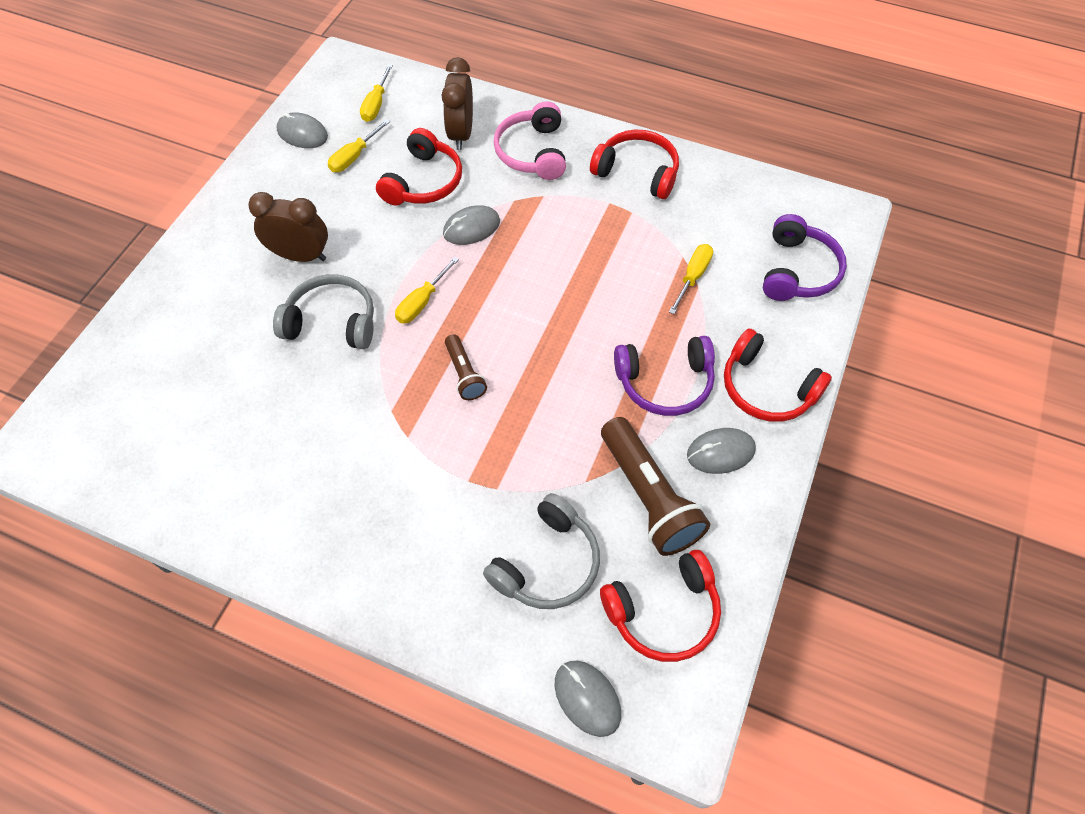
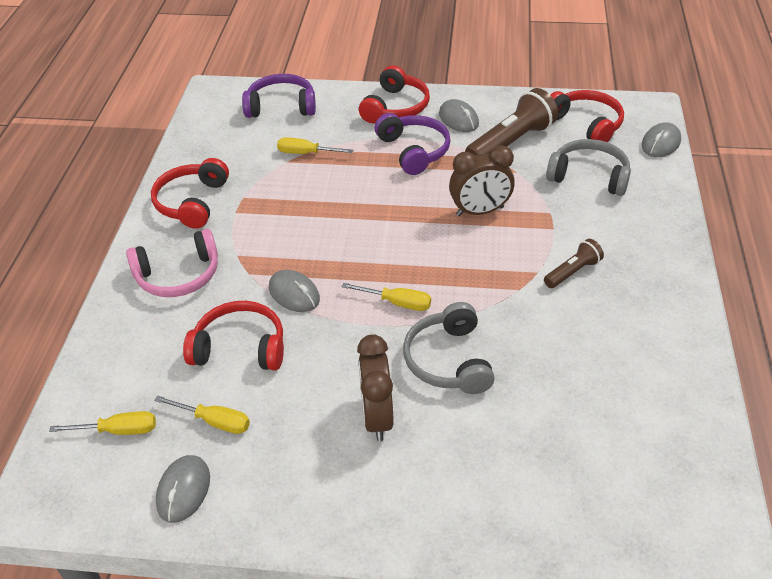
camera: 105 degrees left, 15 degrees down
brown clock [442,57,473,150] -> brown clock moved to [449,146,515,216]
brown flashlight [445,334,487,400] -> brown flashlight moved to [544,239,604,288]

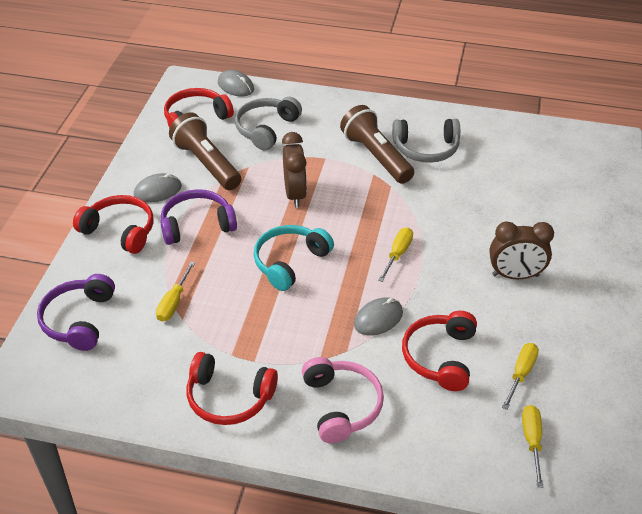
camera: 85 degrees left, 0 degrees up
grey mouse [156,455,210,523] -> none
grey headphones [403,302,495,394] -> grey headphones moved to [392,119,460,163]
brown flashlight [544,239,604,288] -> brown flashlight [340,105,414,184], size x1.86
none -> turquoise headphones [253,225,334,291]

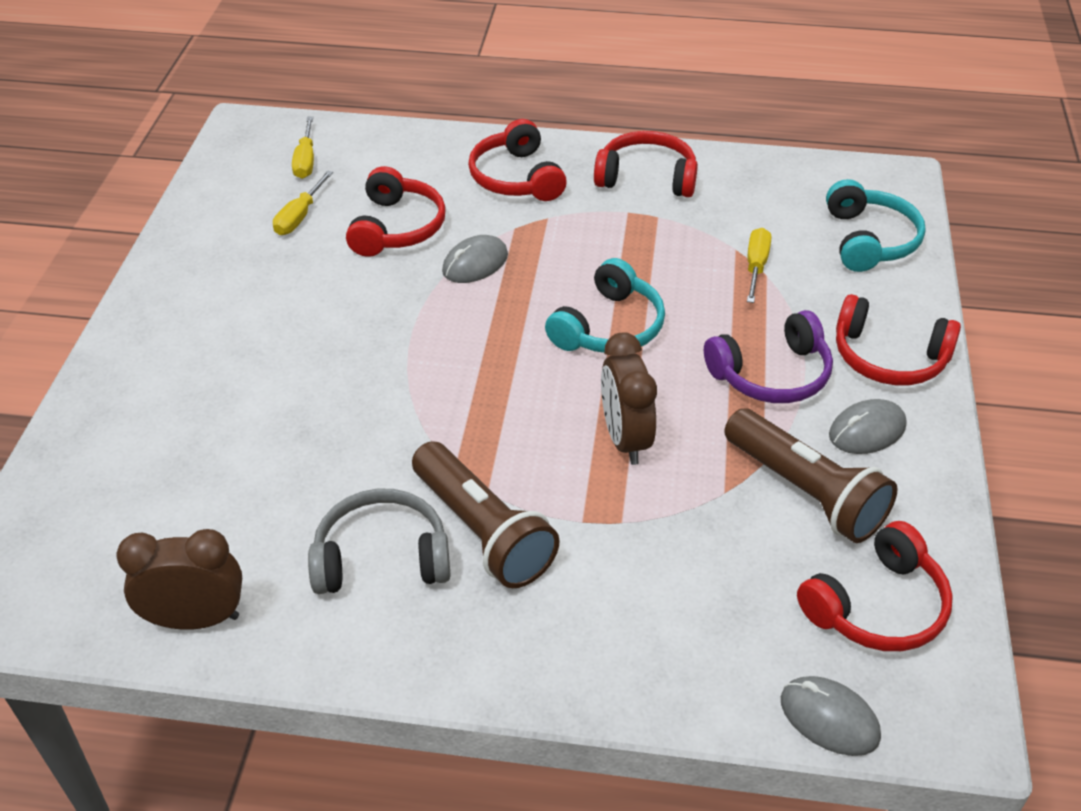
camera: 175 degrees right, 0 degrees up
purple headphones [37,274,115,351] -> turquoise headphones [826,179,926,272]
grey headphones [235,97,302,150] -> none
pink headphones [302,357,384,443] -> red headphones [468,119,567,201]
yellow screwdriver [378,227,413,282] -> none
brown clock [489,222,554,279] -> brown clock moved to [116,529,242,630]

